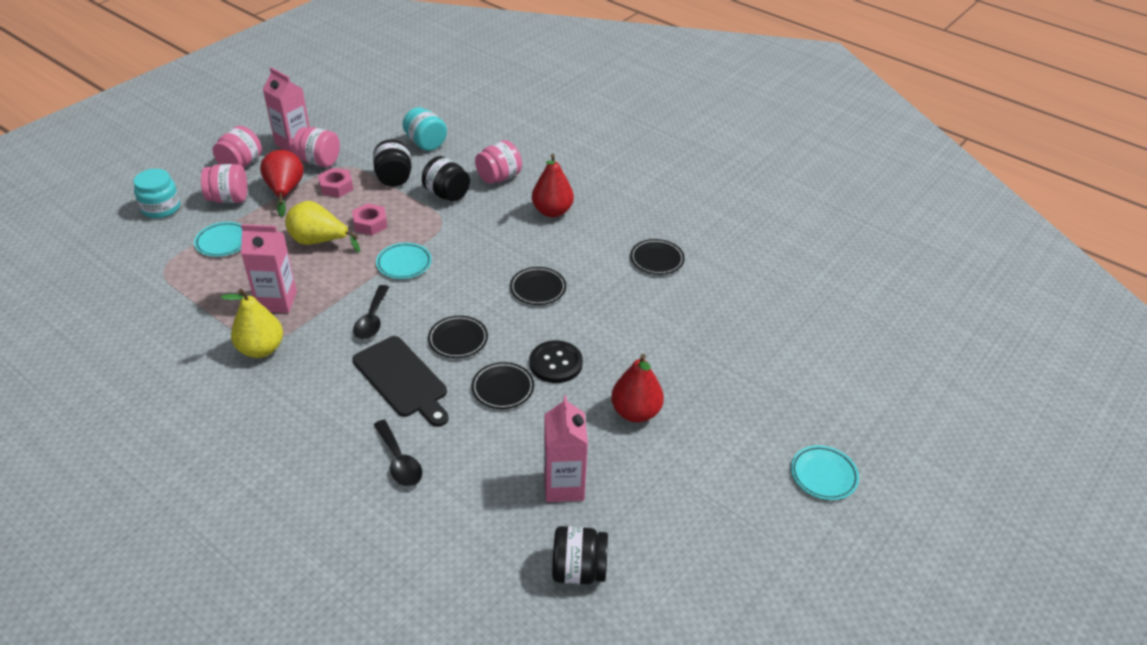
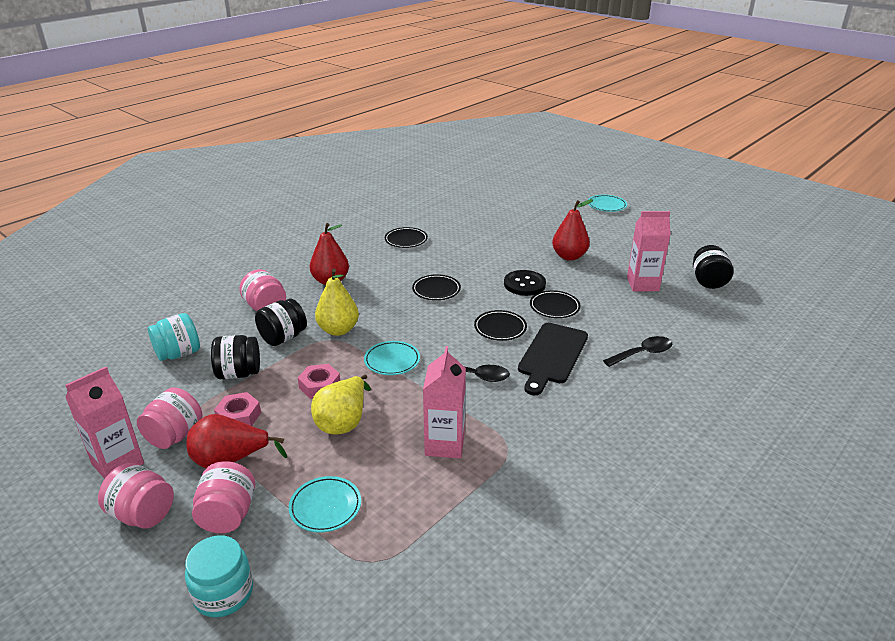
camera: 85 degrees left, 10 degrees down
yellow pear [221,289,283,358] -> yellow pear moved to [315,269,359,336]
black cutting board [352,336,449,427] -> black cutting board turned 150 degrees clockwise [518,323,588,395]

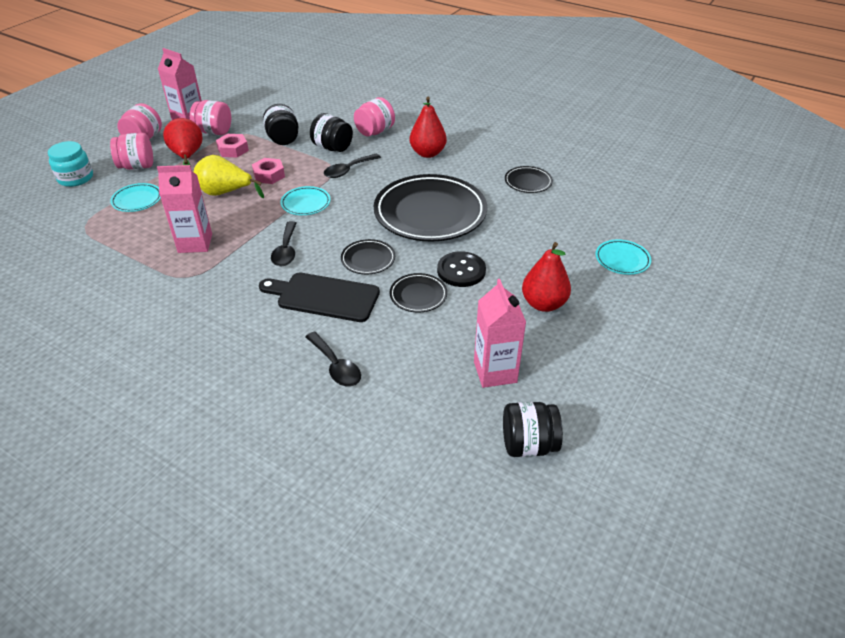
camera: 80 degrees right, 10 degrees up
turquoise jar [148,313,200,361] -> none
yellow pear [315,269,359,336] -> black spoon [324,154,381,178]
black plate [412,274,461,300] -> black plate [374,174,487,242], size x2.24
turquoise plate [588,195,627,212] -> turquoise plate moved to [596,240,651,275]

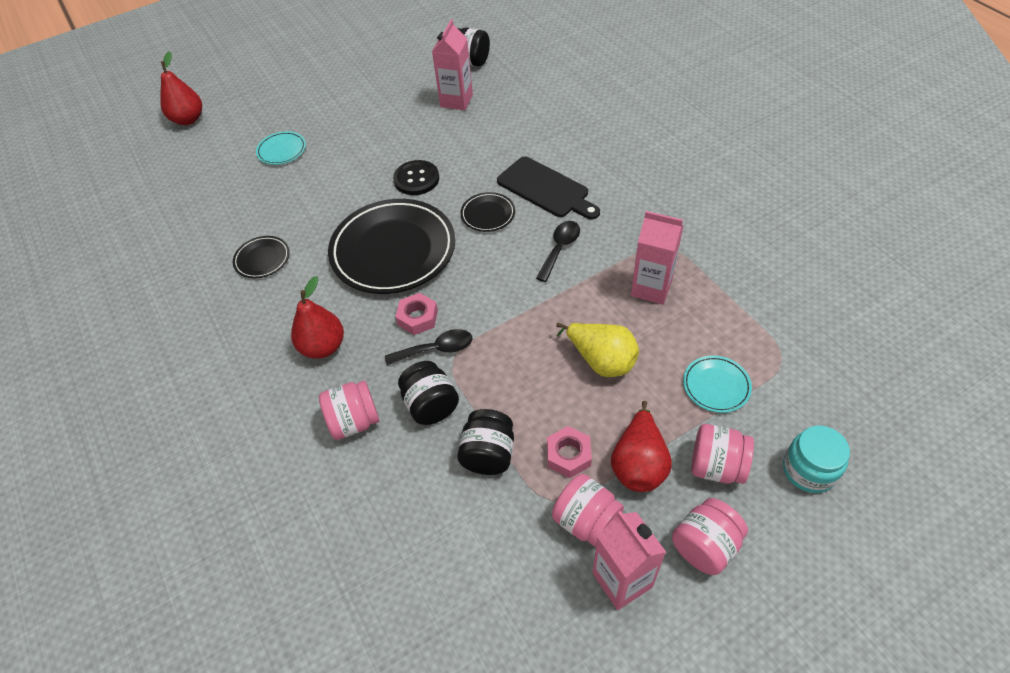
camera: 150 degrees left, 10 degrees up
pink nut [252,158,285,184] -> pink nut moved to [396,293,438,335]
turquoise plate [280,186,331,215] -> none
black spoon [305,331,361,387] -> none
black plate [389,273,447,312] -> none
red pear [522,242,571,312] -> red pear moved to [160,51,202,125]

